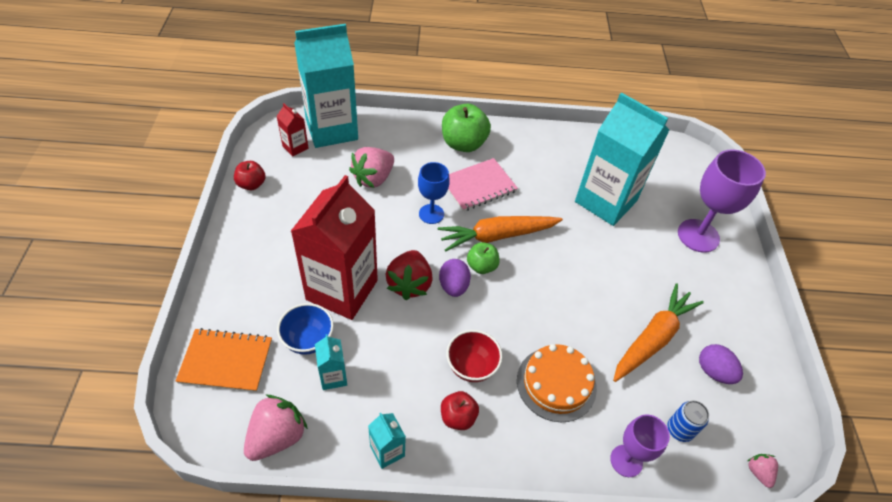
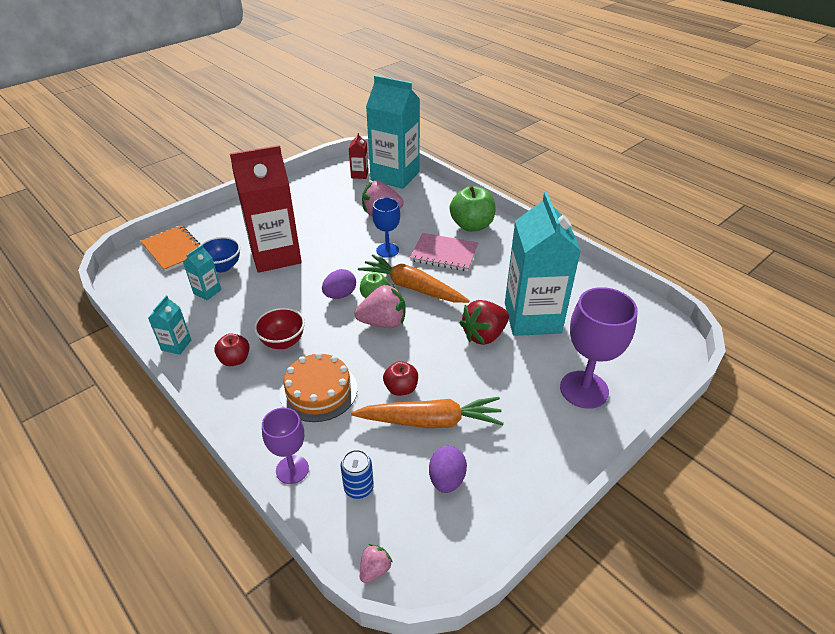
camera: 50 degrees right, 10 degrees down
red apple [234,161,266,190] -> red apple moved to [383,361,418,396]
pink strawberry [244,395,308,461] -> pink strawberry moved to [355,285,406,328]
red strawberry [385,250,433,300] -> red strawberry moved to [459,300,509,345]

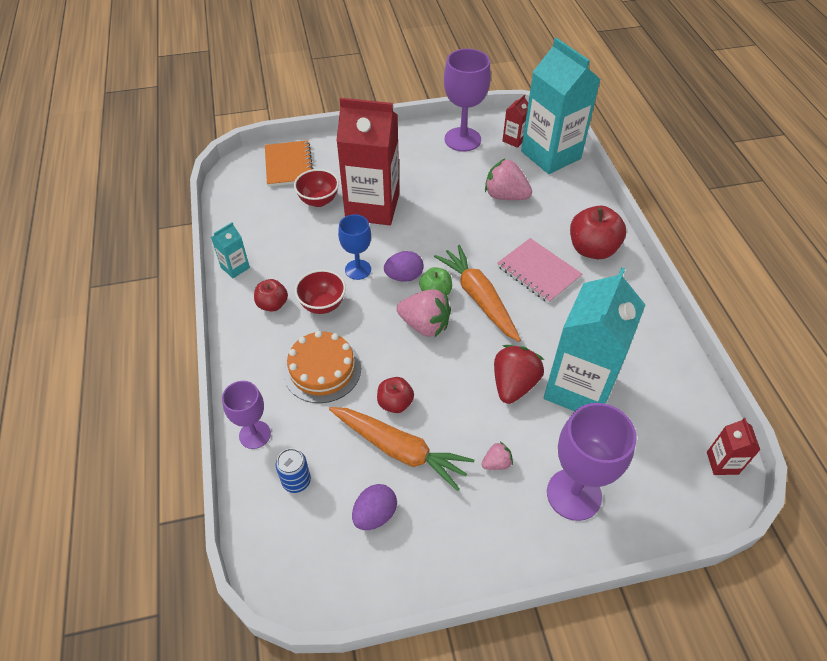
camera: 30 degrees right, 10 degrees up
turquoise carton [183,245,221,300] -> none
blue bowl [197,237,240,272] -> red bowl [294,169,339,207]
pink strawberry [360,544,393,583] -> pink strawberry moved to [481,442,513,470]
blue goblet [372,198,400,258] -> blue goblet moved to [338,214,371,280]
green apple [450,186,496,232] -> red apple [570,206,626,259]
red strawberry [459,300,509,345] -> red strawberry turned 120 degrees clockwise [494,345,544,404]
none -> purple goblet [444,49,491,151]
none -> red carton [707,418,760,475]

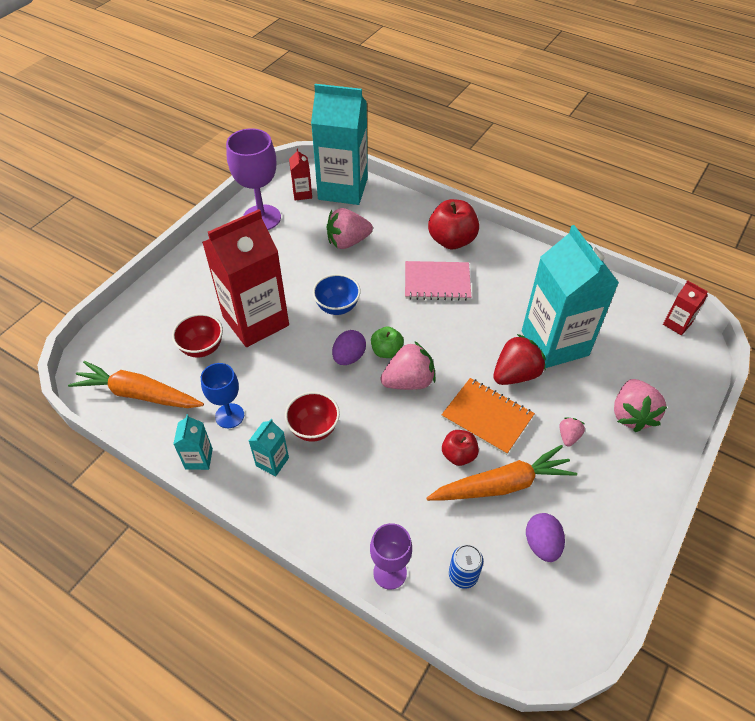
camera: 45 degrees left, 0 degrees up
red apple [254,279,288,311] -> turquoise carton [249,419,289,476]
orange notebook [265,140,313,187] -> orange notebook moved to [441,378,535,455]
orange cake [283,331,361,403] -> none
blue goblet [338,214,371,280] -> blue goblet moved to [201,363,244,428]
orange carrot [434,245,521,342] -> orange carrot moved to [68,361,204,408]
red strawberry [494,345,544,404] -> red strawberry turned 75 degrees clockwise [493,334,546,385]
purple goblet [547,403,637,521] -> pink strawberry [614,379,667,432]
none -> blue bowl [313,274,361,315]

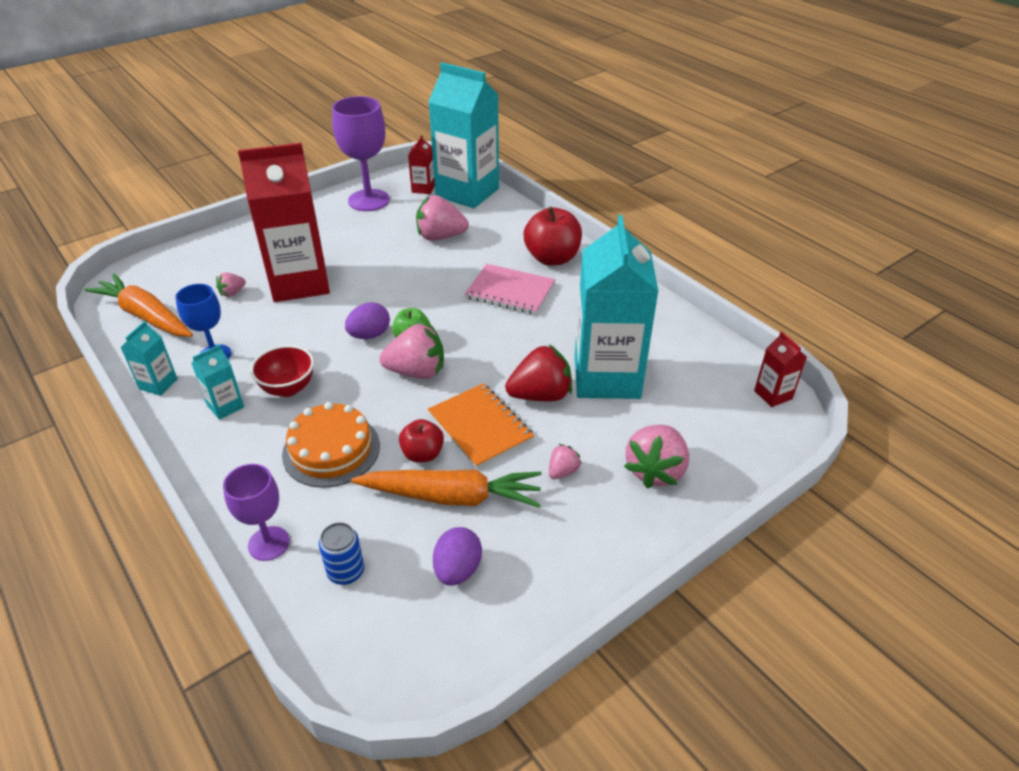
camera: 20 degrees right, 10 degrees down
red bowl [172,314,223,357] -> pink strawberry [216,272,246,297]
blue bowl [313,274,361,315] -> none
none -> orange cake [282,402,380,488]

